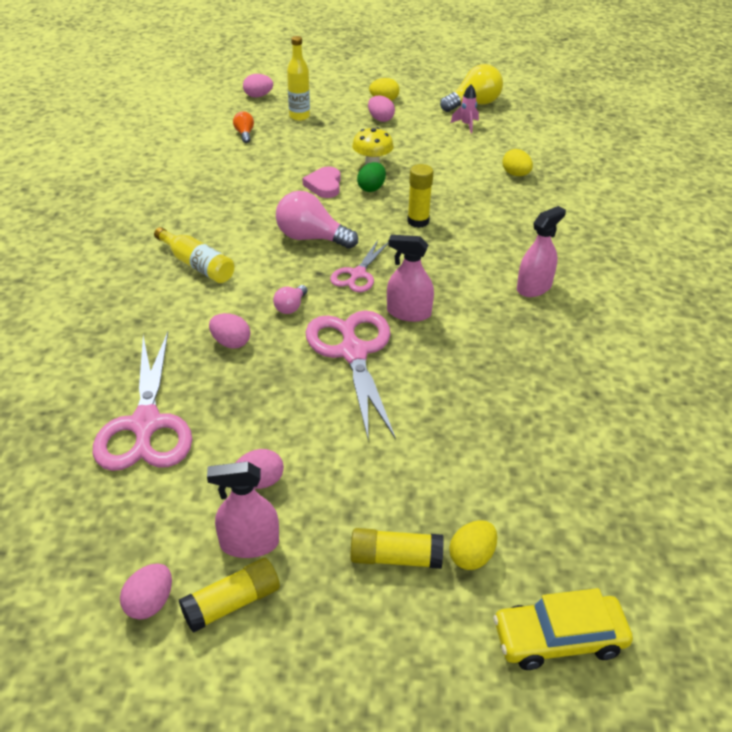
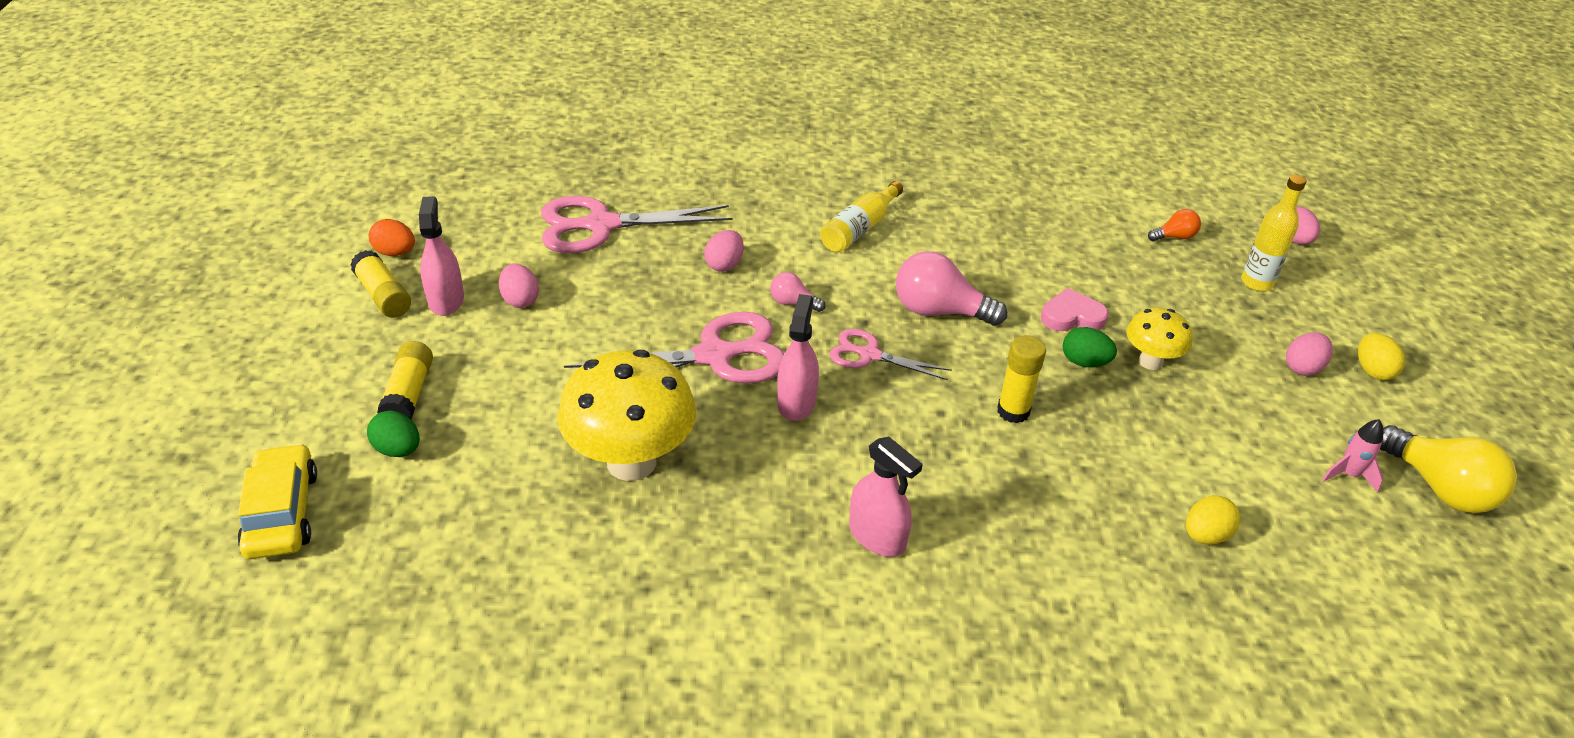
camera: 85 degrees right, 0 degrees up
pink egg [120,563,172,620] -> orange egg [369,219,415,256]
pink light bulb [276,191,358,249] -> pink light bulb turned 90 degrees counterclockwise [896,251,1007,326]
yellow egg [449,520,497,570] -> green egg [367,410,420,457]
none -> yellow mushroom [558,350,696,481]

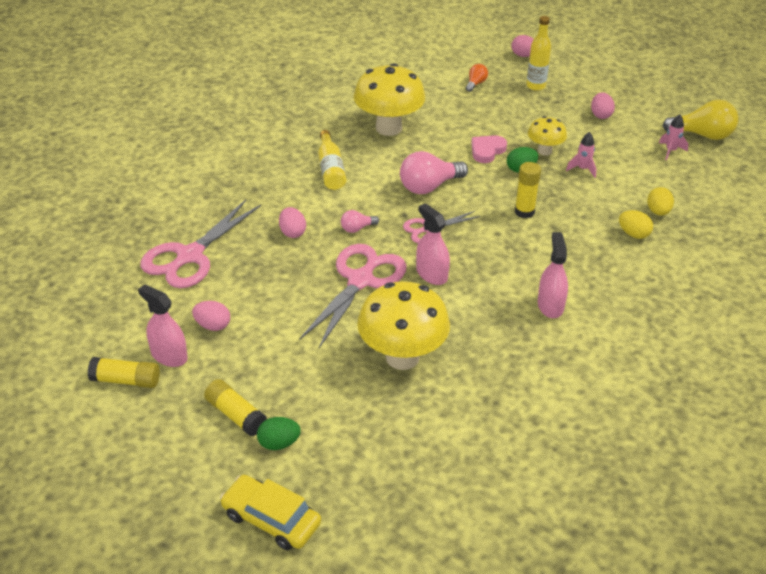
camera: 45 degrees left, 0 degrees up
orange egg [369,219,415,256] -> none
pink spray bottle [849,437,923,557] -> pink spray bottle turned 90 degrees counterclockwise [538,232,568,318]
yellow egg [1358,333,1405,380] -> yellow egg moved to [619,210,653,239]
none -> yellow mushroom [354,63,425,136]
none -> pink rocket [566,132,596,178]

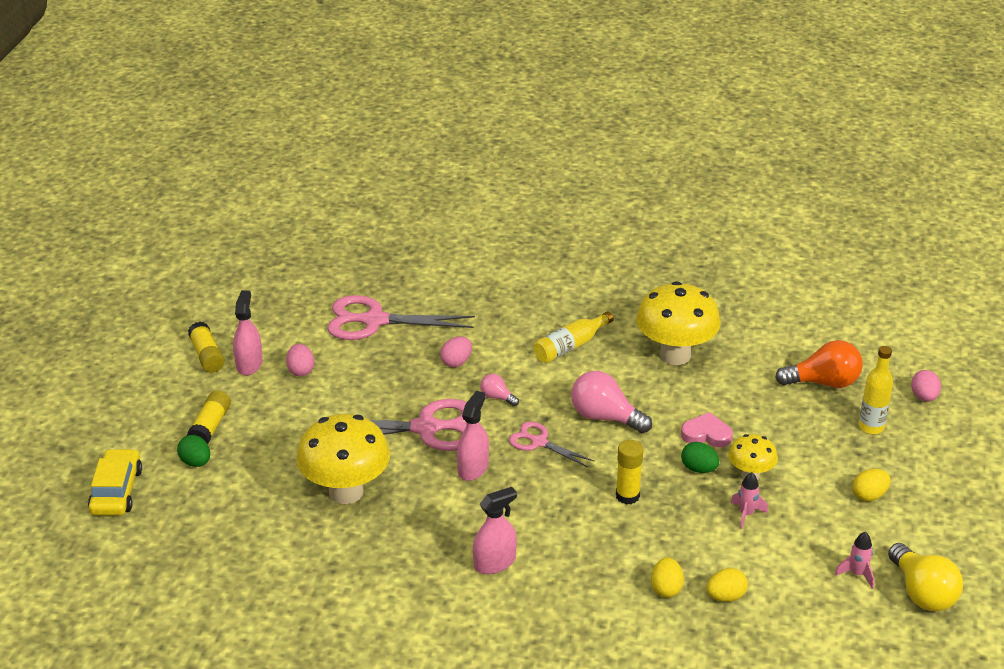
camera: 60 degrees right, 5 degrees down
orange light bulb [466,64,488,92] -> orange light bulb [775,340,863,388], size x1.95
pink egg [591,92,615,119] -> yellow egg [852,469,891,501]

